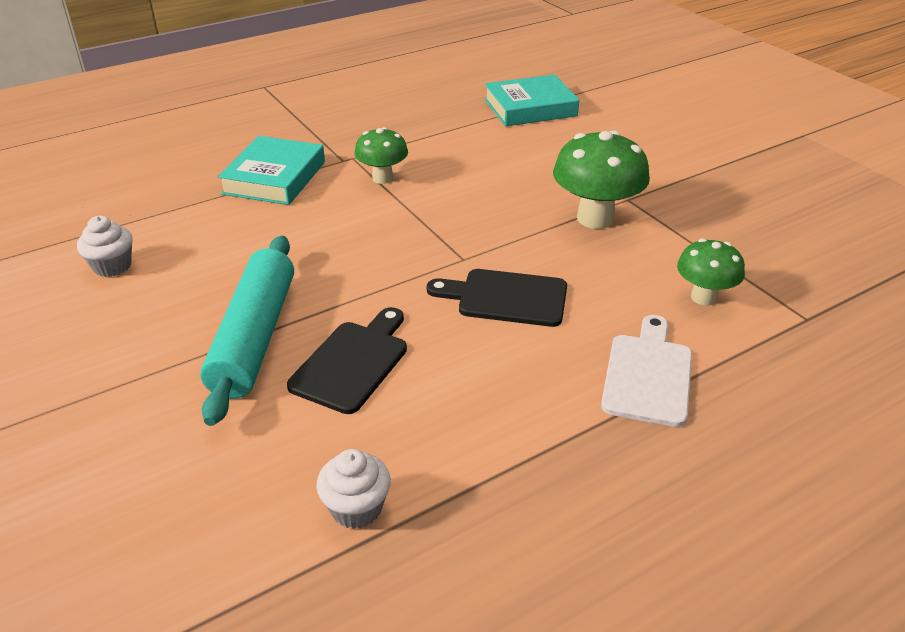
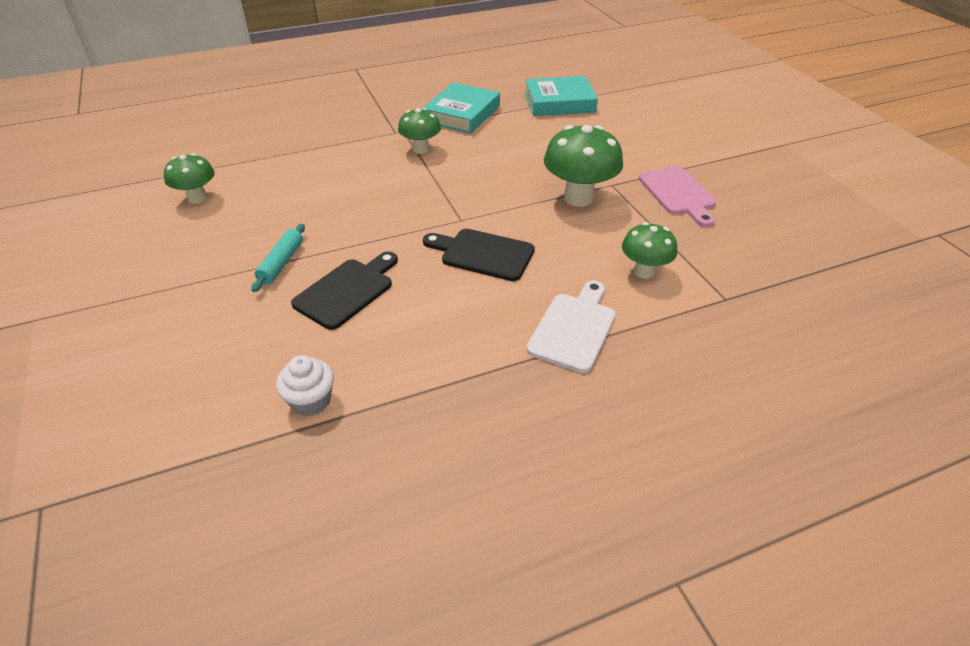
camera: 10 degrees right, 5 degrees up
white cupcake [77,216,133,277] -> green mushroom [164,153,215,204]
turquoise rolling pin [200,236,294,426] -> turquoise rolling pin [251,224,305,292], size x0.50
turquoise book [218,136,325,205] -> turquoise book moved to [423,82,500,134]
none -> pink cutting board [639,166,716,227]

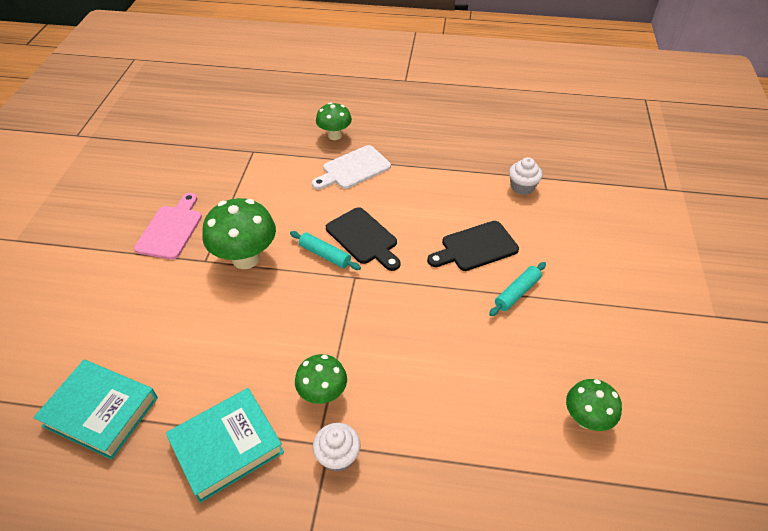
camera: 150 degrees left, 5 degrees up
green mushroom [622,222,677,279] -> green mushroom moved to [316,102,352,140]
none -> turquoise rolling pin [290,231,361,270]
none -> white cupcake [313,423,361,472]

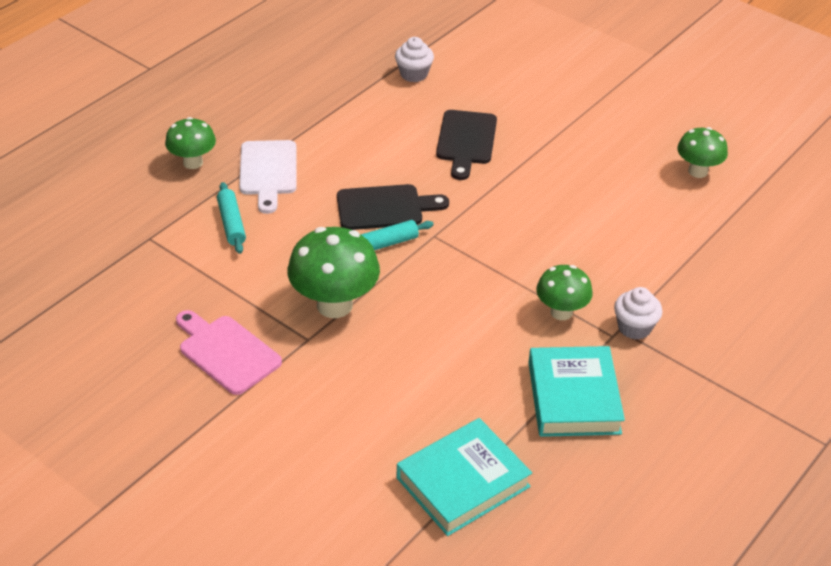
camera: 60 degrees left, 5 degrees down
turquoise rolling pin [489,262,546,316] -> turquoise rolling pin moved to [217,182,246,254]

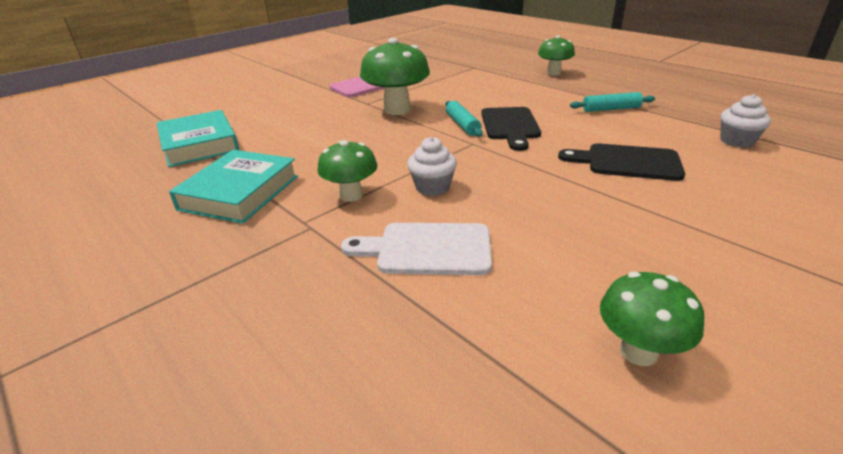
camera: 100 degrees right, 10 degrees down
turquoise rolling pin [217,182,246,254] -> turquoise rolling pin moved to [570,92,655,112]
white cutting board [239,140,297,214] -> white cutting board moved to [341,223,492,275]
turquoise book [528,346,625,437] -> turquoise book turned 75 degrees counterclockwise [169,150,298,224]
white cupcake [614,287,662,339] -> white cupcake moved to [407,137,457,196]

